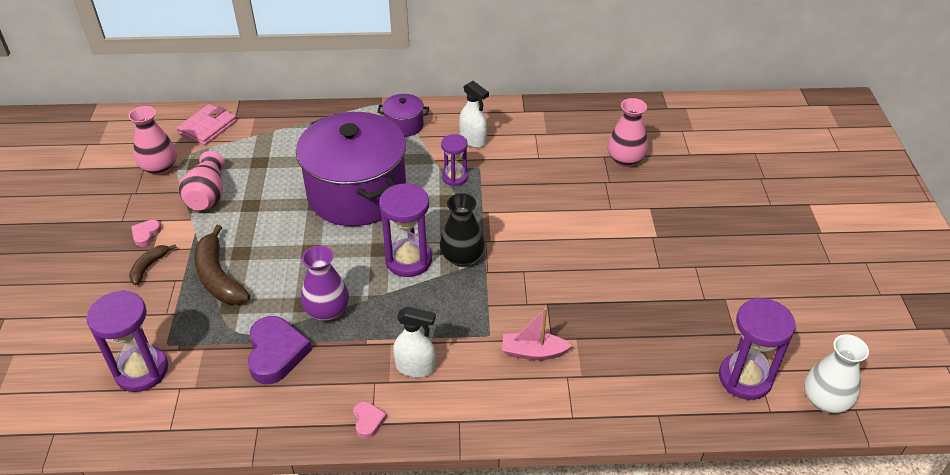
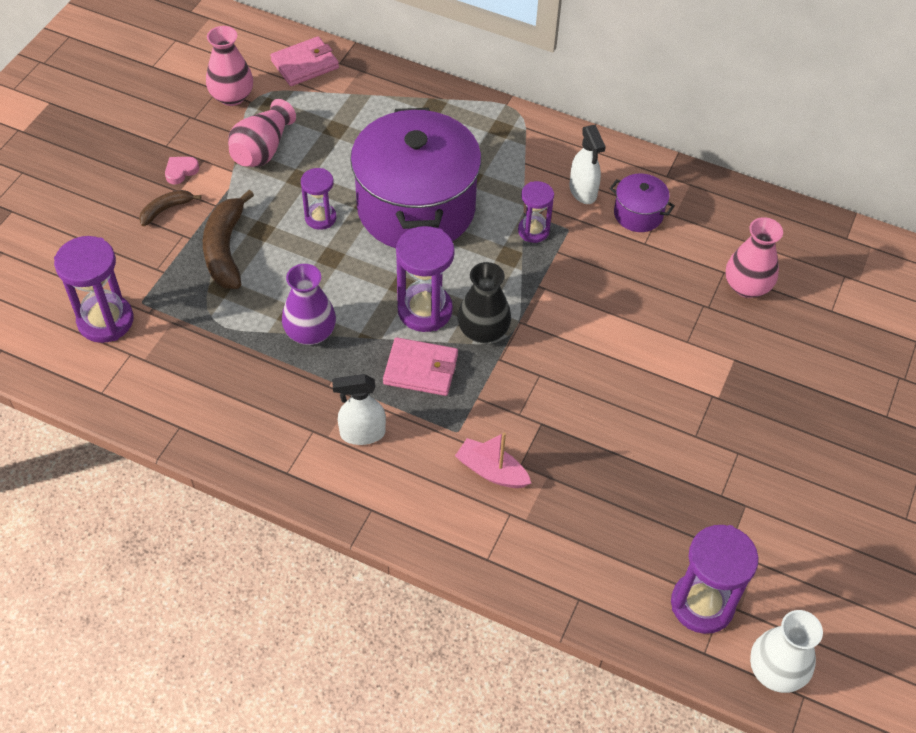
camera: 25 degrees right, 10 degrees up
purple heart [247,316,312,384] -> none
pink heart [353,401,387,439] -> none
purple pot [377,94,429,137] -> purple pot moved to [610,173,675,232]
white spray bottle [393,306,436,377] -> white spray bottle turned 135 degrees clockwise [332,374,386,445]
none -> purple hourglass [301,168,336,230]
none -> pink wallet [383,337,458,396]

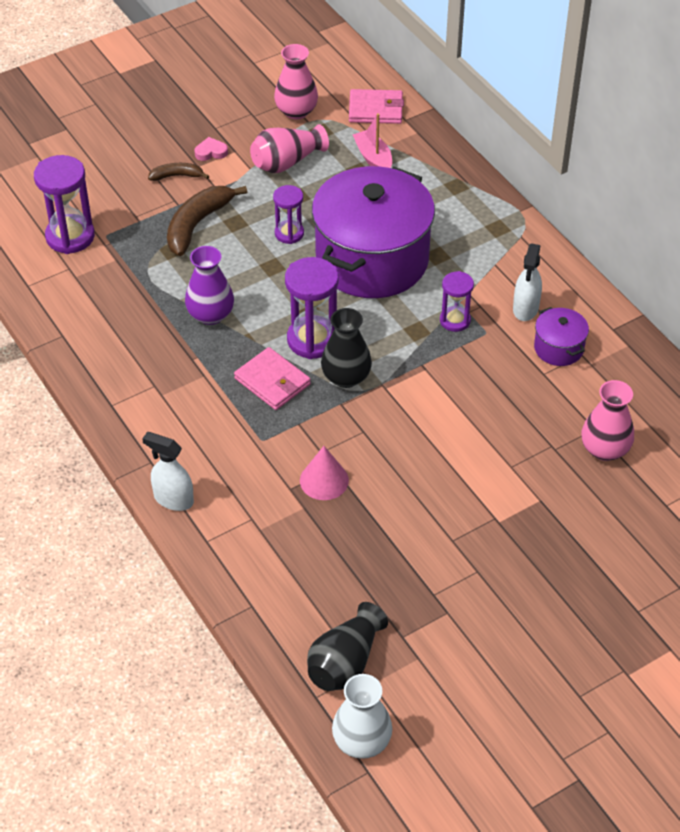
camera: 35 degrees right, 5 degrees down
white spray bottle [332,374,386,445] -> white spray bottle moved to [142,432,194,511]
pink boat [455,432,531,488] -> pink boat moved to [353,113,392,168]
purple hourglass [671,525,759,634] -> black vase [307,602,388,691]
none -> pink cone [300,446,349,500]

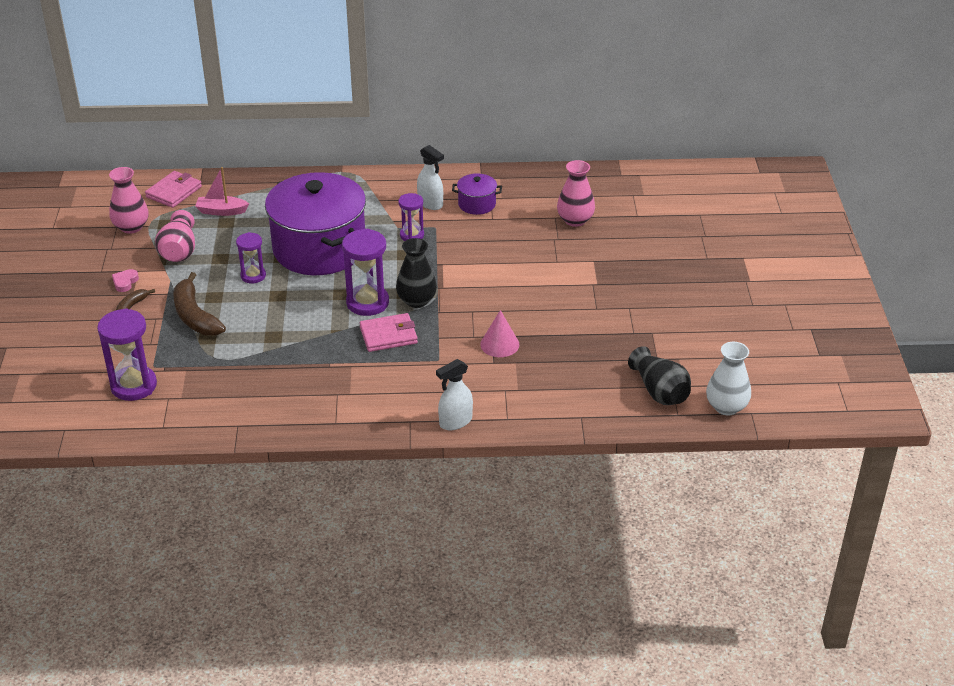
camera: 60 degrees left, 10 degrees down
purple vase [185,246,234,325] -> none

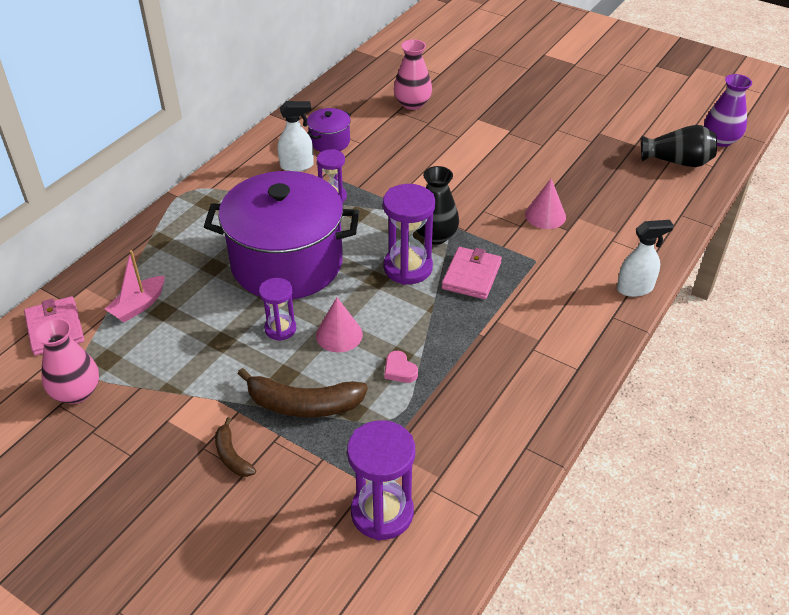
camera: 55 degrees left, 5 degrees up
pink heart [112,269,139,292] -> pink heart moved to [384,351,418,383]
pink vase [155,210,195,262] -> none
white spray bottle [436,359,473,430] -> white spray bottle turned 105 degrees counterclockwise [617,220,674,297]
white vase [706,342,751,415] -> purple vase [704,74,752,147]
none -> pink cone [316,297,363,352]

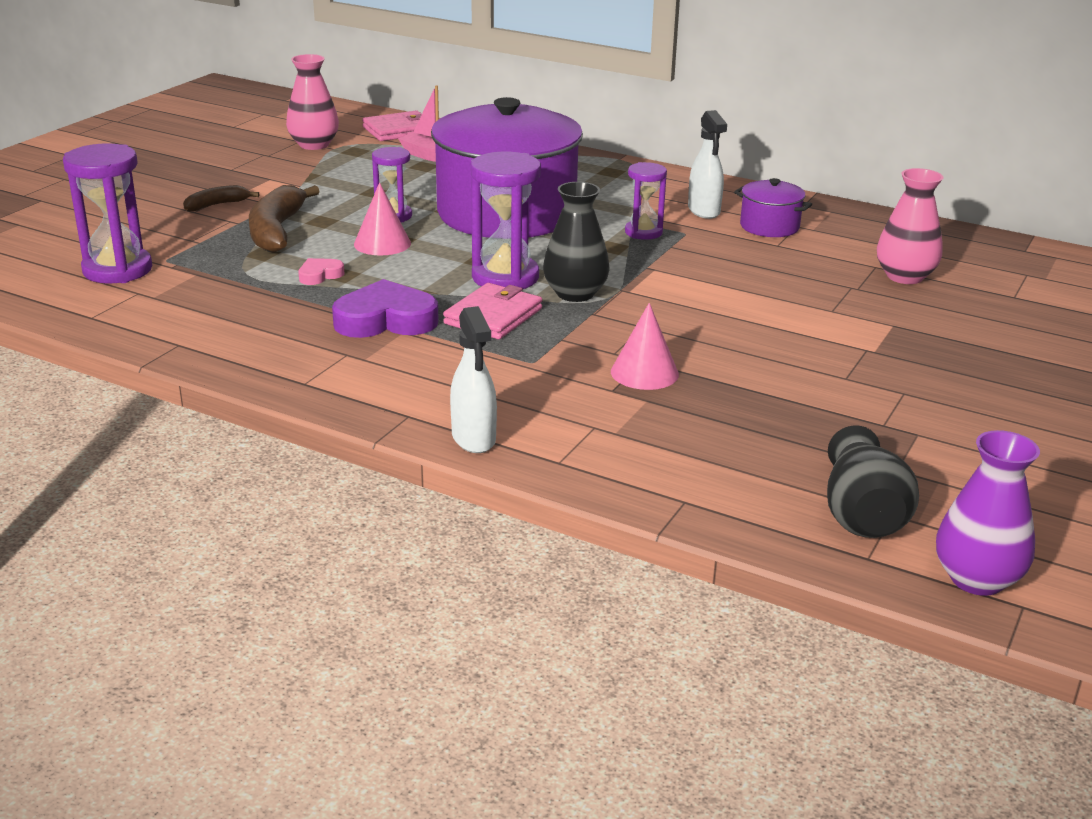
camera: 85 degrees right, 15 degrees down
pink wallet [441,247,502,299] -> pink wallet turned 75 degrees counterclockwise [443,283,542,339]
none -> purple heart [332,279,439,338]

